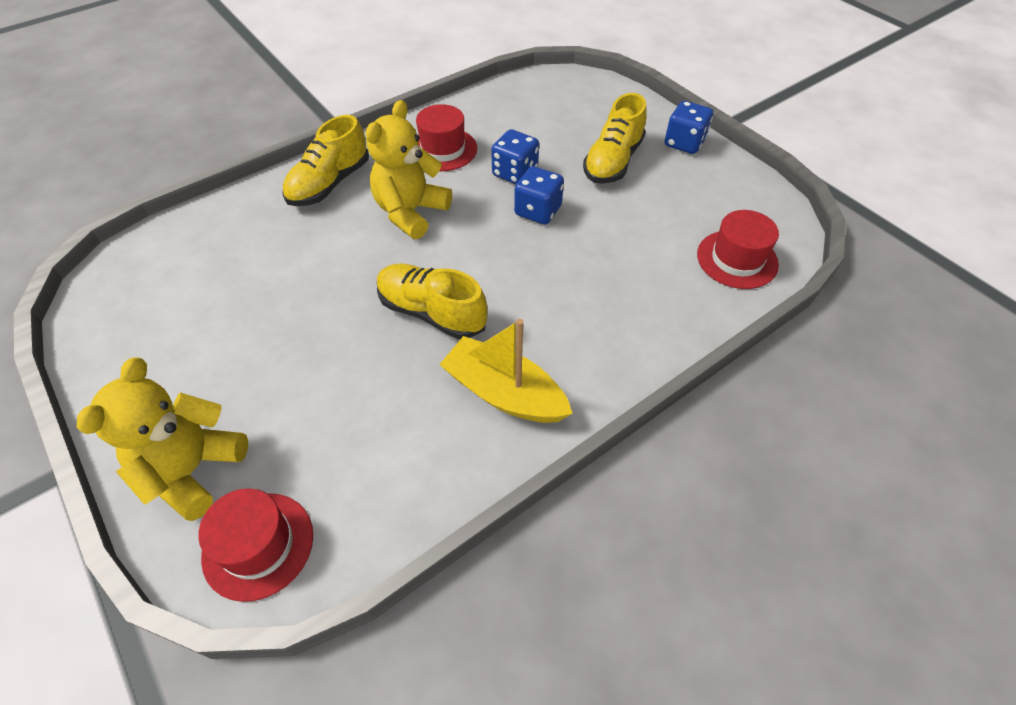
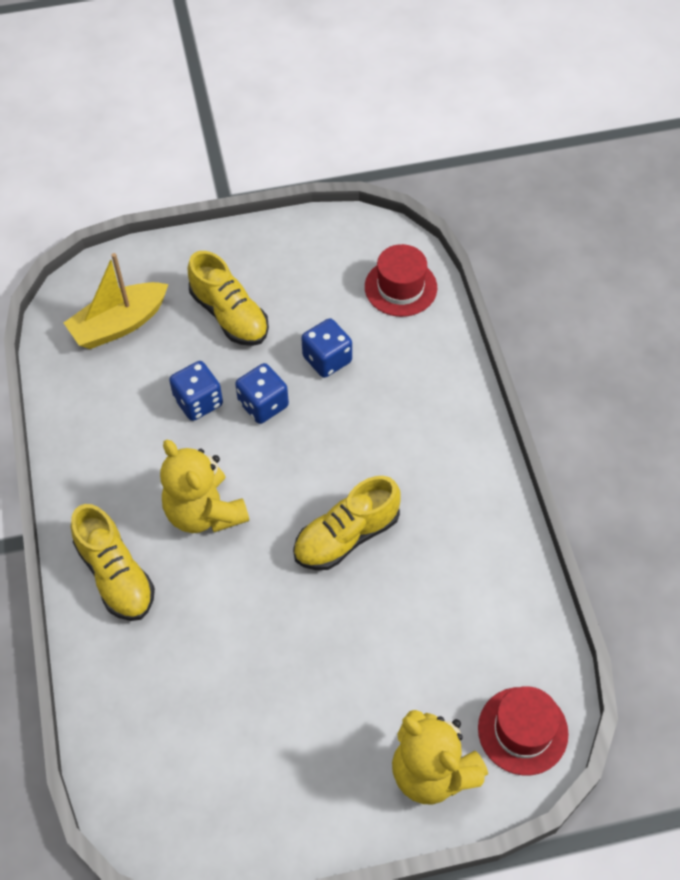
camera: 65 degrees left, 5 degrees up
red hat [416,104,477,171] -> none
yellow boat [439,319,573,423] -> yellow boat moved to [64,253,168,349]
blue dice [665,101,713,154] -> blue dice moved to [301,318,352,378]

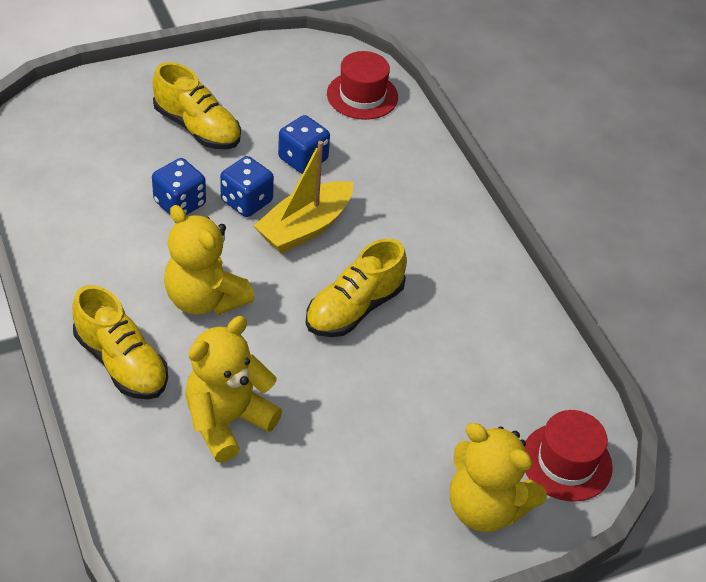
camera: 15 degrees left, 10 degrees down
yellow boat [64,253,168,349] -> yellow boat moved to [254,141,353,253]
none -> yellow teddy bear [185,316,282,462]

